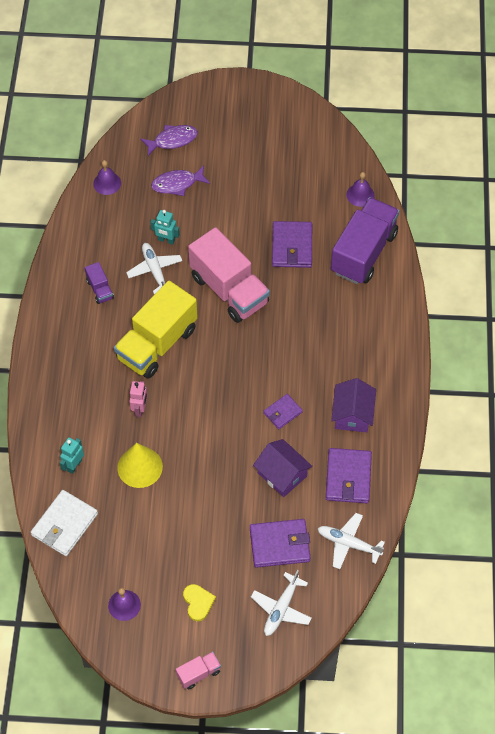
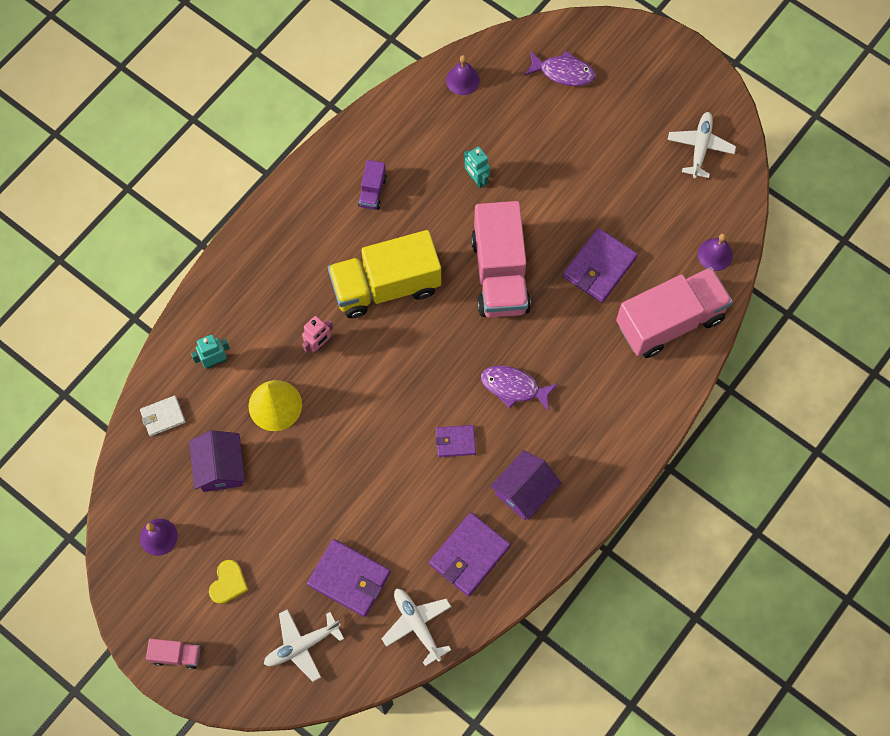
camera: 35 degrees right, 10 degrees up
white wallet [31,490,98,556] -> white wallet [140,396,186,436], size x0.59
white plane [126,243,182,294] -> white plane moved to [668,112,736,178]
purple fish [151,165,210,196] -> purple fish moved to [481,365,557,411]
purple house [253,439,313,497] -> purple house moved to [189,430,245,492]
purple truck [331,197,399,284] -> pink truck [616,267,733,358]

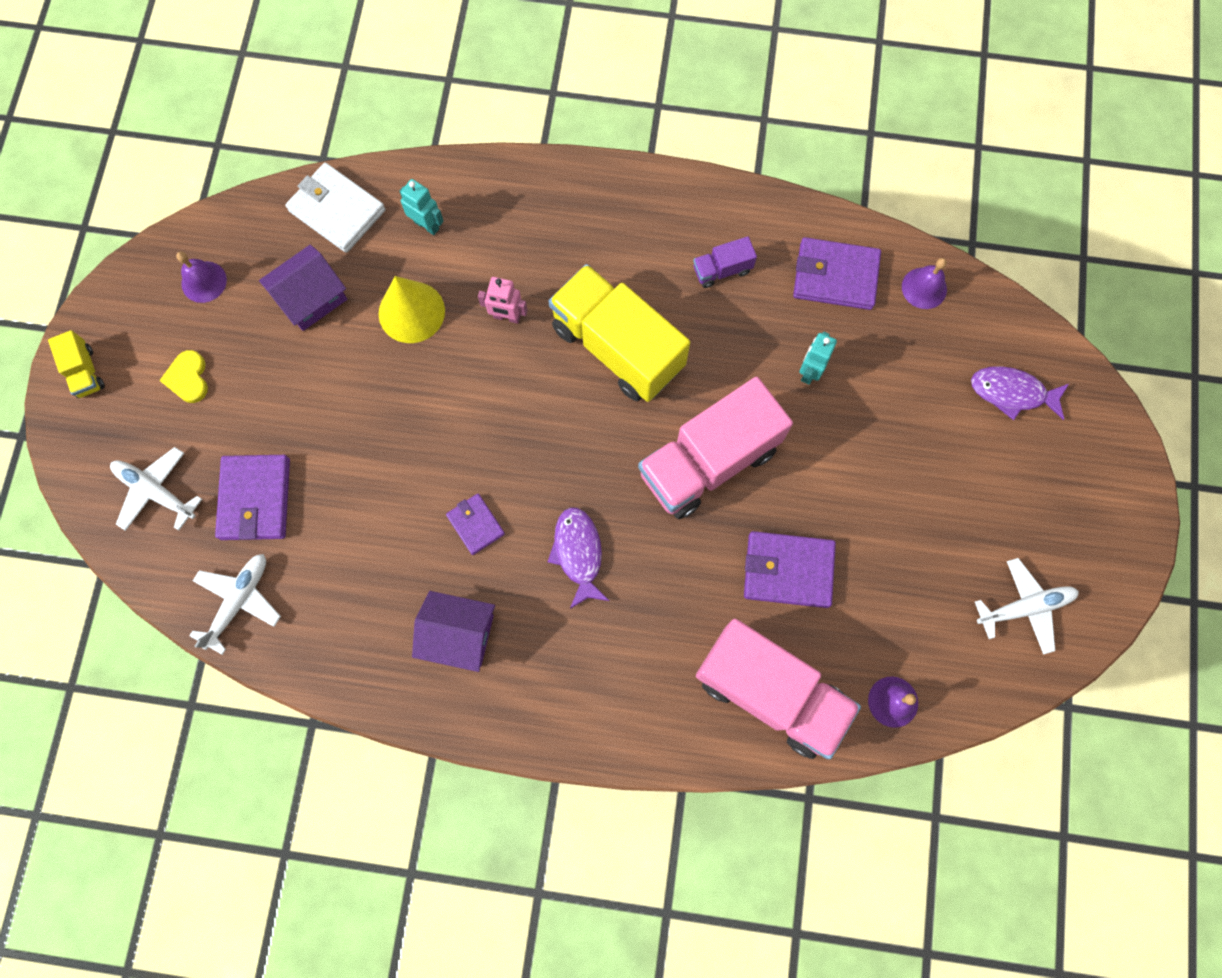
camera: 60 degrees right, 5 degrees up
white wallet [140,396,186,436] -> white wallet [286,163,385,253], size x1.70
pink truck [146,639,201,669] -> yellow truck [48,330,105,398]
yellow heart [209,560,248,604] -> yellow heart turned 90 degrees clockwise [159,350,208,403]
purple wallet [429,513,511,596] -> purple wallet moved to [793,237,881,310]
purple fish [524,51,596,86] -> purple fish turned 120 degrees clockwise [971,366,1069,420]

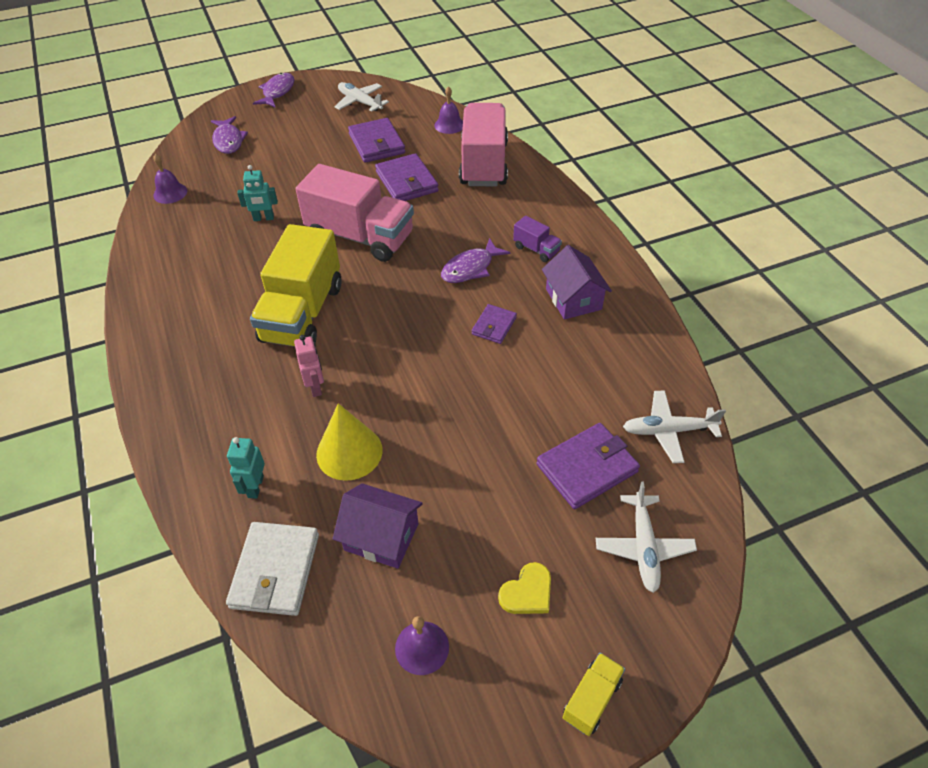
camera: 120 degrees left, 25 degrees down
purple truck [693,236,757,288] -> purple truck moved to [513,216,562,262]
purple wallet [793,237,881,310] -> purple wallet moved to [348,118,405,163]
none -> purple fish [253,73,294,108]

